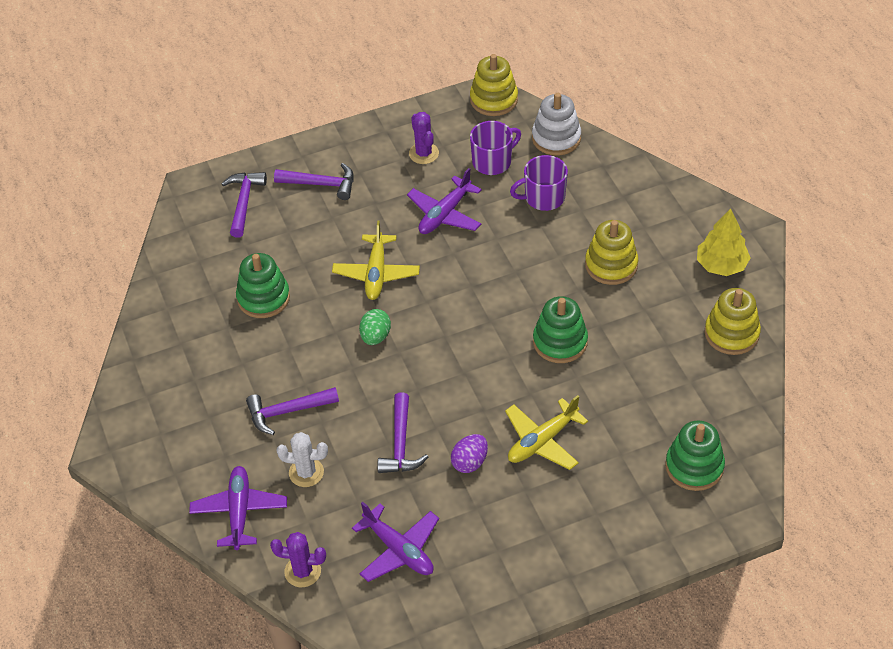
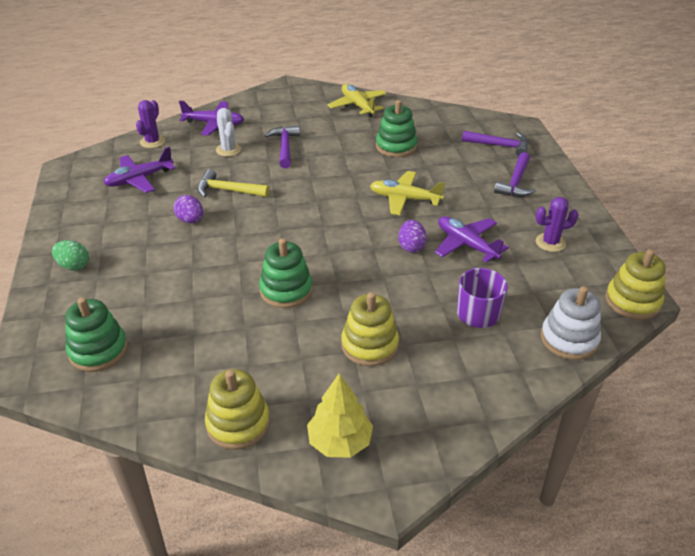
camera: 100 degrees right, 10 degrees down
white cactus [276,432,328,487] -> white cactus turned 45 degrees counterclockwise [216,108,241,157]
green egg [359,309,391,345] -> green egg moved to [52,240,89,271]
purple hammer [378,392,428,473] -> yellow hammer [198,169,269,197]
purple mug [470,121,521,175] -> none
yellow plane [505,395,588,470] -> yellow plane moved to [328,84,386,117]
none -> purple egg [398,220,427,253]

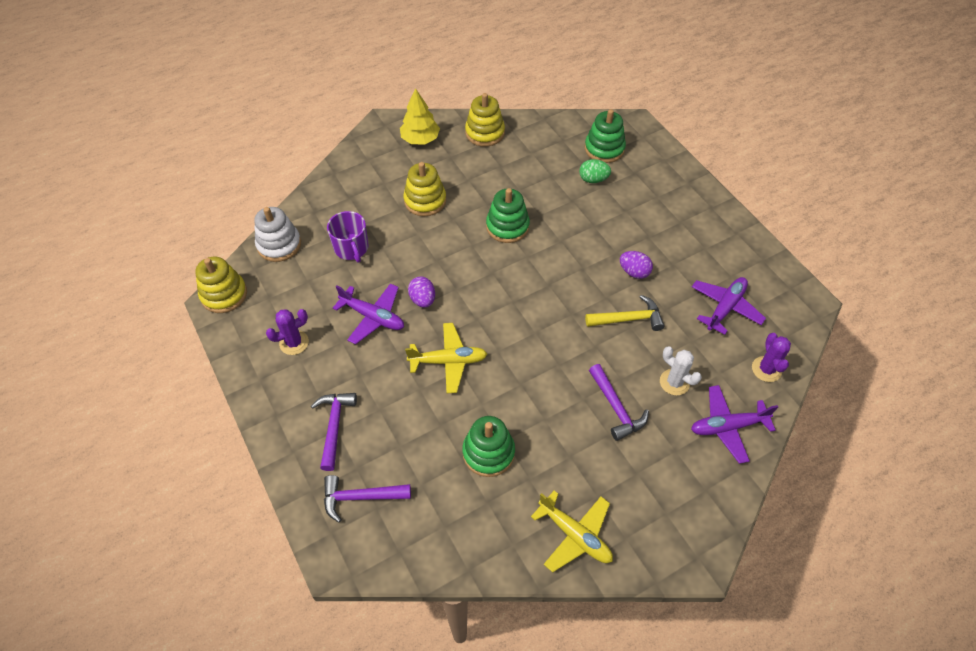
camera: 160 degrees right, 15 degrees up
green egg [52,240,89,271] -> green egg moved to [579,159,611,183]

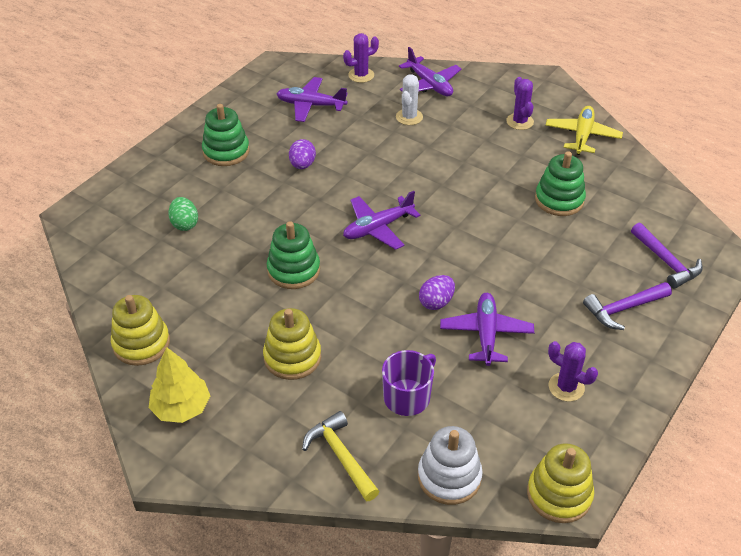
camera: 115 degrees left, 10 degrees down
yellow plane [405,323,487,393] -> none
green stacking toy [585,109,626,163] -> green stacking toy moved to [202,104,249,166]
yellow hammer [585,295,665,331] -> yellow hammer moved to [302,411,380,501]
purple hammer [589,364,649,441] -> none
none -> purple plane [343,191,420,250]
none -> purple cactus [506,77,534,130]

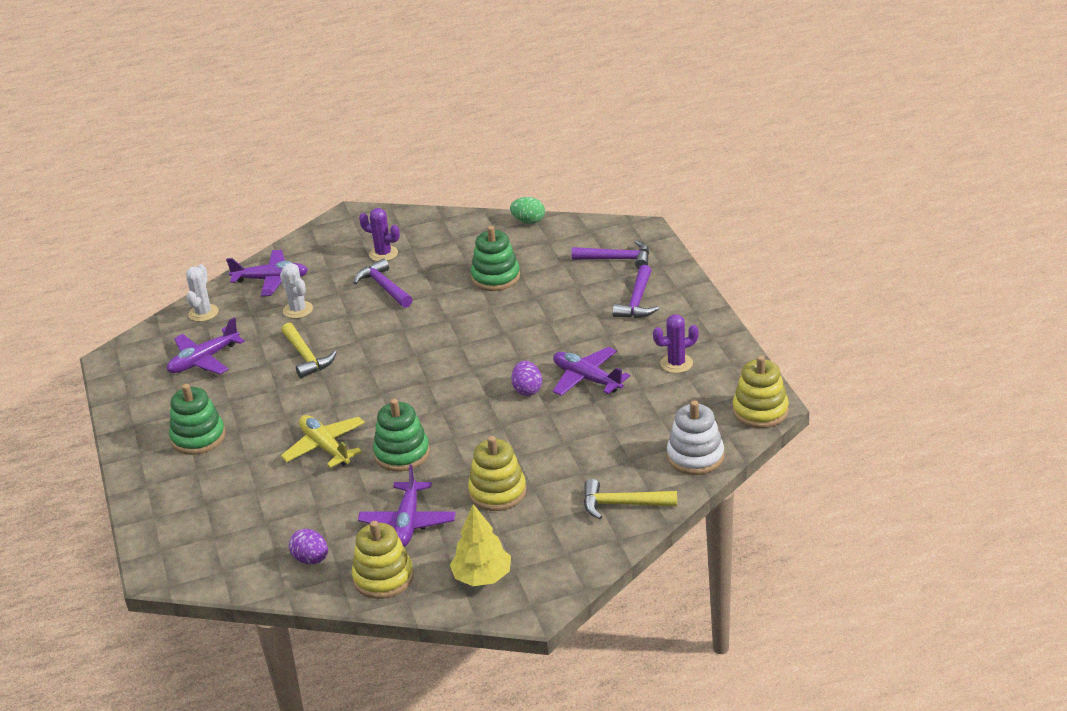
camera: 50 degrees left, 10 degrees down
green egg [168,197,198,231] -> green egg moved to [510,197,545,224]
purple egg [289,139,316,169] -> purple egg moved to [289,529,328,564]
purple cactus [343,33,379,83] -> white cactus [186,264,219,322]
purple plane [343,191,420,250] -> purple plane moved to [358,465,456,547]
purple mug [382,350,436,416] -> none
yellow plane [545,106,623,155] -> yellow plane moved to [281,415,365,468]
none -> yellow hammer [281,323,337,378]
none -> purple hammer [354,258,413,308]

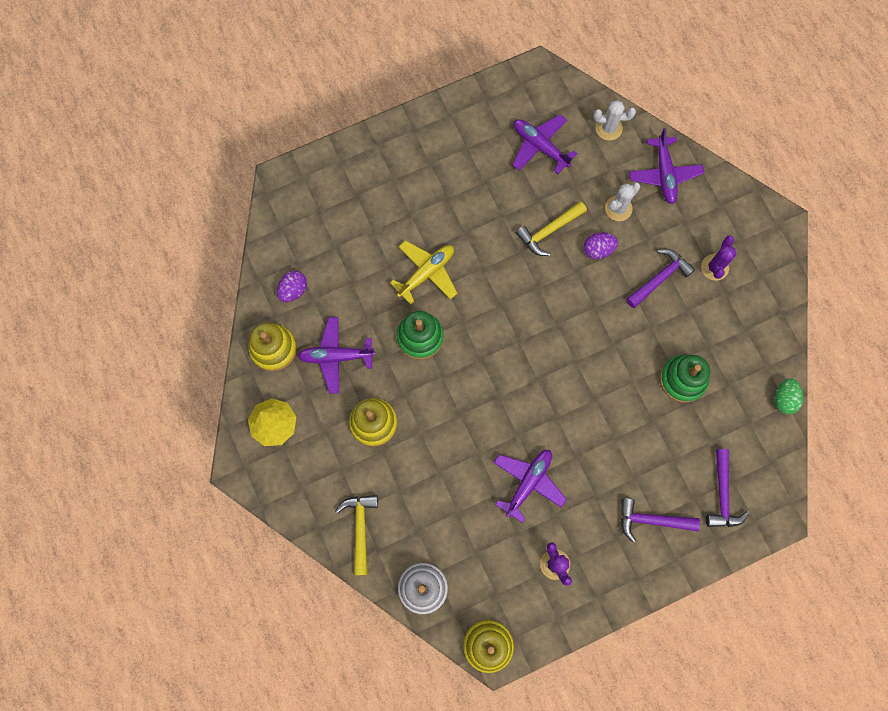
camera: 80 degrees right, 40 degrees up
green stacking toy [169,384,226,455] -> none
purple egg [512,361,542,396] -> purple egg moved to [584,233,618,259]

